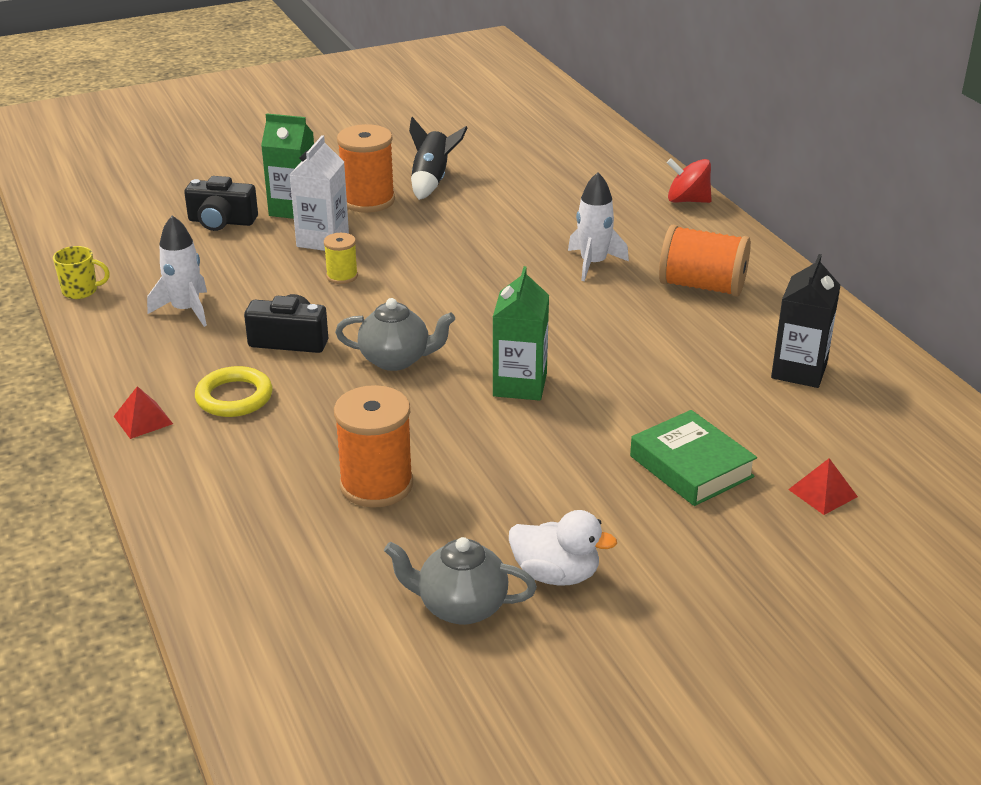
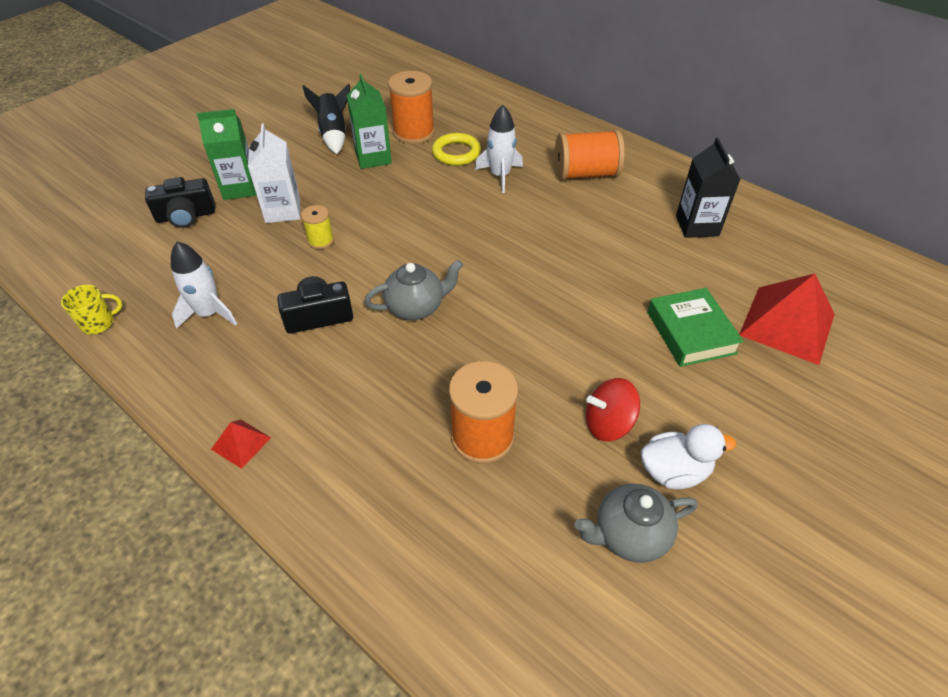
camera: 25 degrees left, 15 degrees up
yellow ring [195,366,273,417] -> yellow ring moved to [432,133,481,166]
orange spool [337,124,395,213] -> orange spool moved to [388,71,435,144]
green carton [493,266,549,401] -> green carton moved to [347,74,392,169]
green book [630,410,757,506] -> green book turned 45 degrees clockwise [647,288,744,367]
red spinning top [667,158,712,203] -> red spinning top moved to [586,378,640,442]
red pyramid [788,458,858,515] -> red pyramid [739,273,834,365], size x2.11

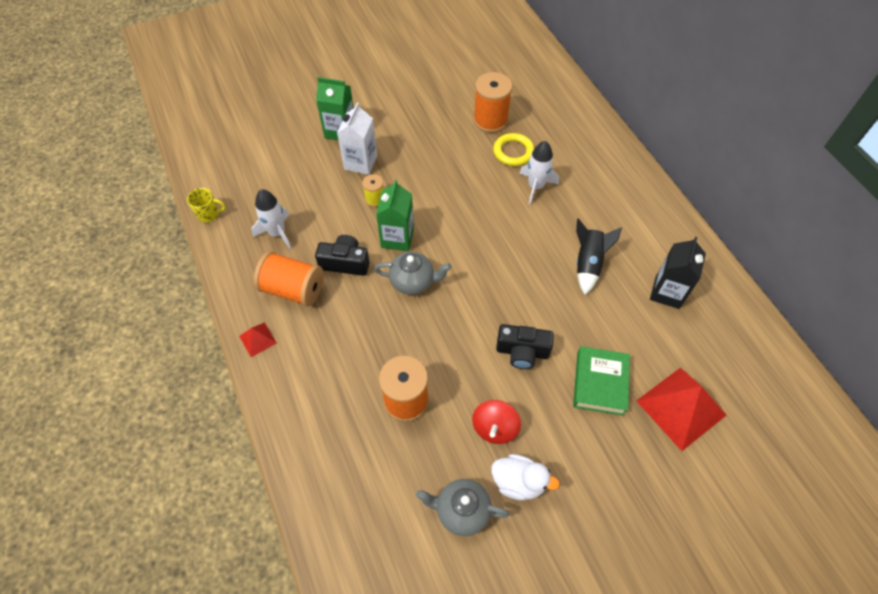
camera: 25 degrees right, 10 degrees up
black camera [145,177,215,228] -> black camera moved to [496,324,554,369]
black rocket [302,84,350,154] -> black rocket moved to [576,218,622,295]
green carton [347,74,392,169] -> green carton moved to [376,180,414,251]
orange spool [555,130,625,180] -> orange spool moved to [254,251,324,307]
red spinning top [586,378,640,442] -> red spinning top turned 90 degrees counterclockwise [472,400,521,444]

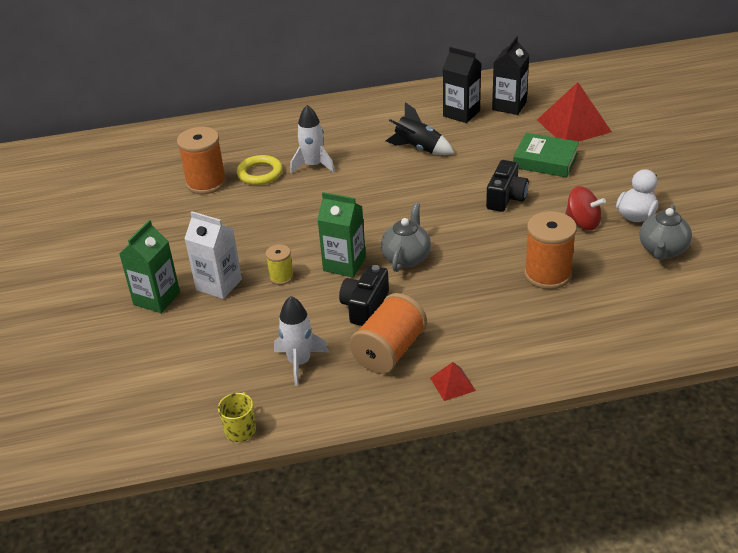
camera: 75 degrees left, 20 degrees down
none -> black carton [492,36,530,115]

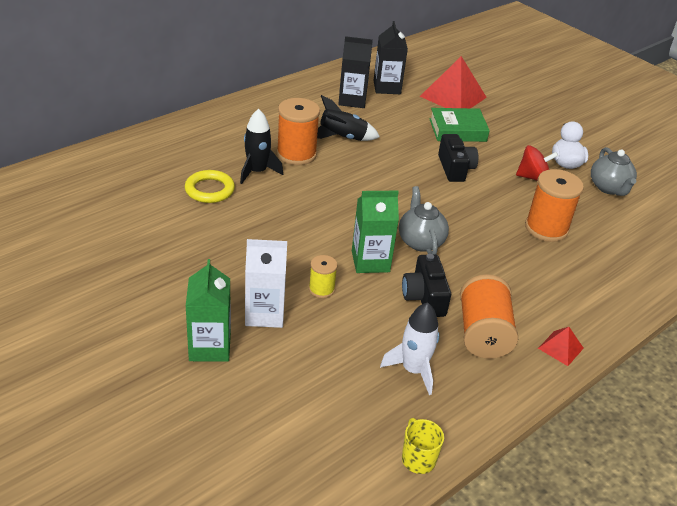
camera: 35 degrees left, 0 degrees up
orange spool [177,127,227,194] -> orange spool moved to [277,98,320,165]
white rocket [290,105,335,174] -> black rocket [240,109,283,184]

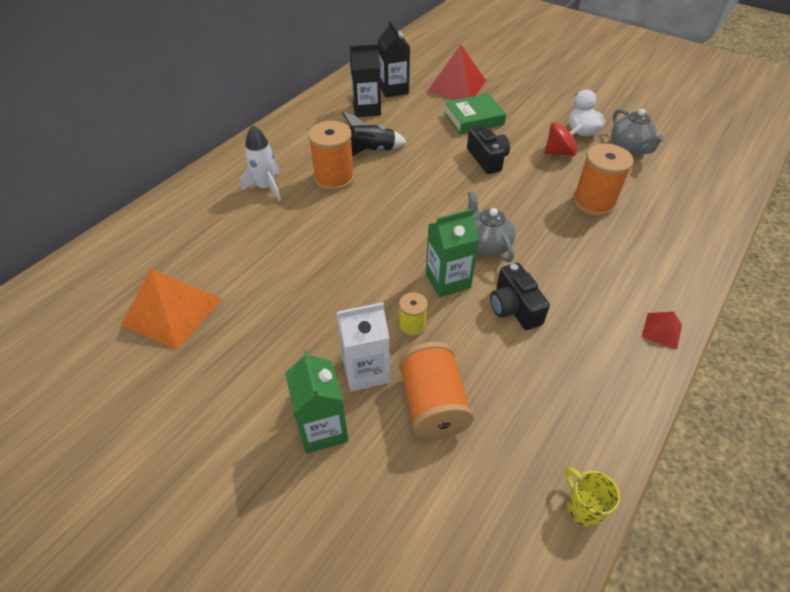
camera: 10 degrees left, 10 degrees up
yellow ring [185,170,235,203] -> none
black rocket [240,109,283,184] -> none
white rocket [380,302,439,395] -> white rocket moved to [240,125,281,201]
orange spool [460,274,518,359] -> orange spool moved to [399,342,474,440]
none -> orange pyramid [121,269,222,350]

